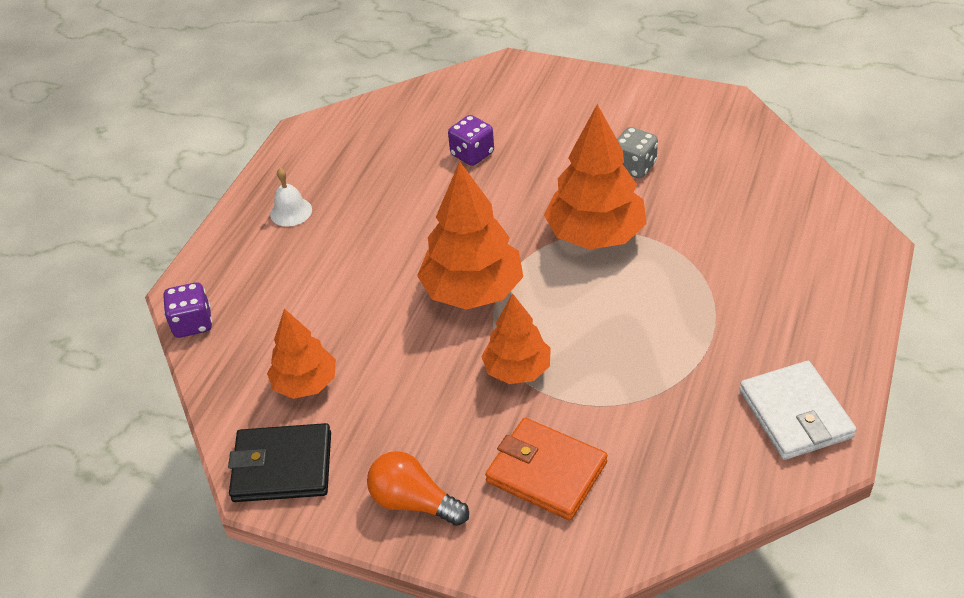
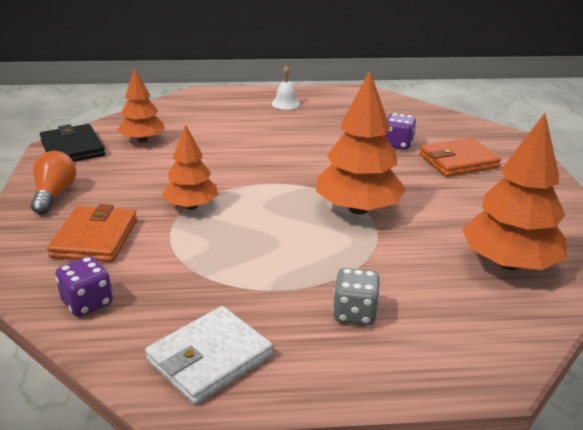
camera: 60 degrees right, 15 degrees down
purple dice [163,282,212,338] -> purple dice moved to [55,256,113,317]
orange tree [417,162,523,310] -> orange tree moved to [462,113,567,270]
grey dice [617,127,658,178] -> grey dice moved to [332,268,380,325]
none -> orange wallet [419,138,501,177]

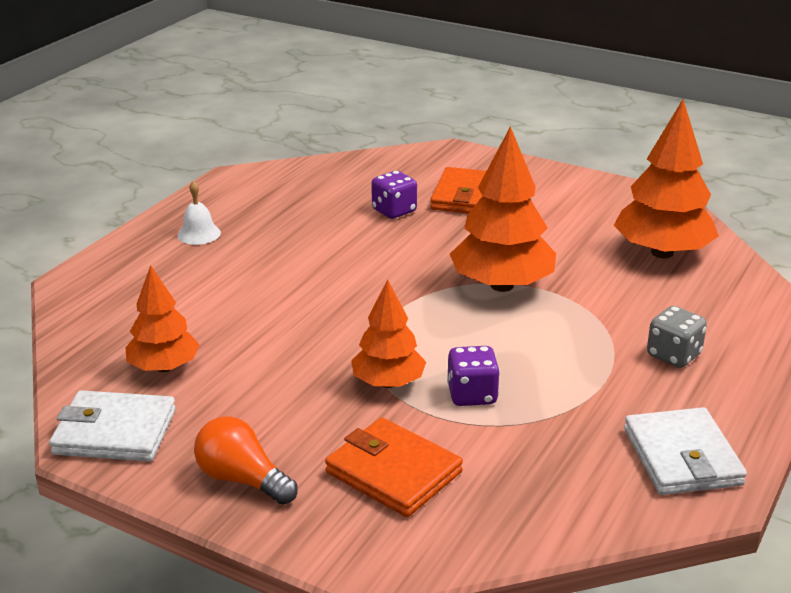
camera: 55 degrees left, 0 degrees up
black wallet [40,124,105,162] -> white wallet [49,390,176,462]
purple dice [55,256,113,317] -> purple dice moved to [447,346,500,406]

